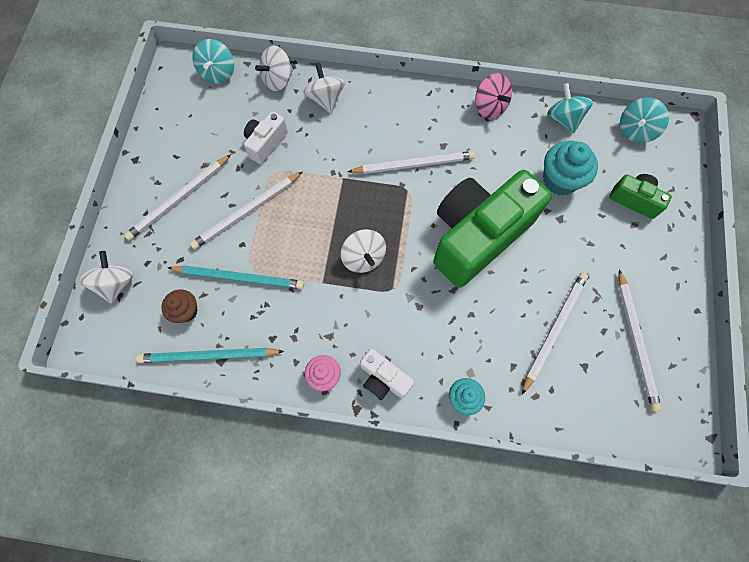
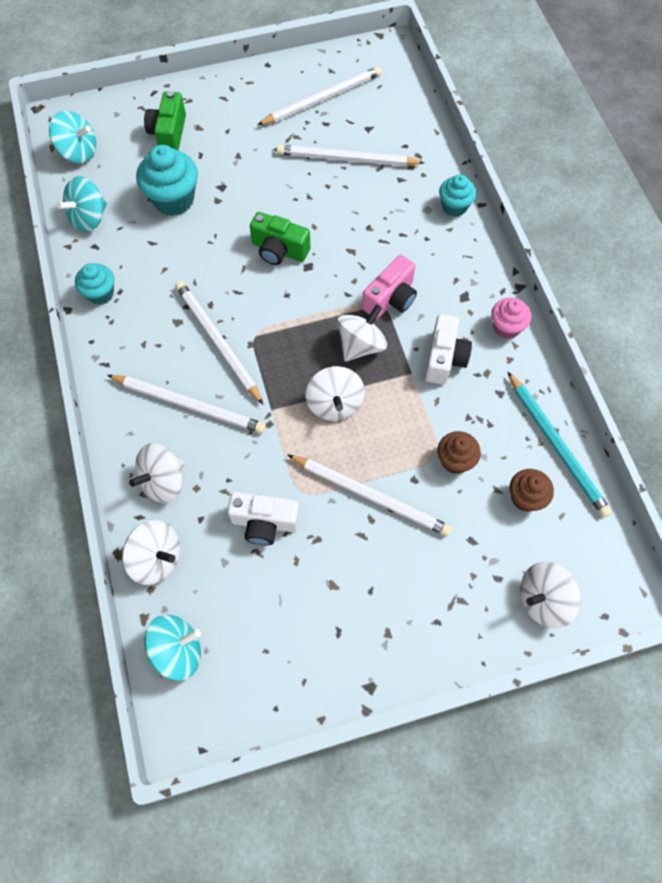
camera: 115 degrees left, 5 degrees down
white pencil [124,154,231,241] -> white pencil moved to [107,375,266,433]
turquoise pencil [168,265,304,289] -> brown cupcake [437,431,481,474]
white camera [360,348,414,400] -> white camera moved to [425,314,472,385]
green camera [433,170,552,288] -> green camera [250,212,311,265], size x0.44
pink spinning top [475,73,512,118] -> turquoise cupcake [75,263,114,305]
none -> white spinning top [306,366,365,421]
none -> pink camera [362,255,417,319]

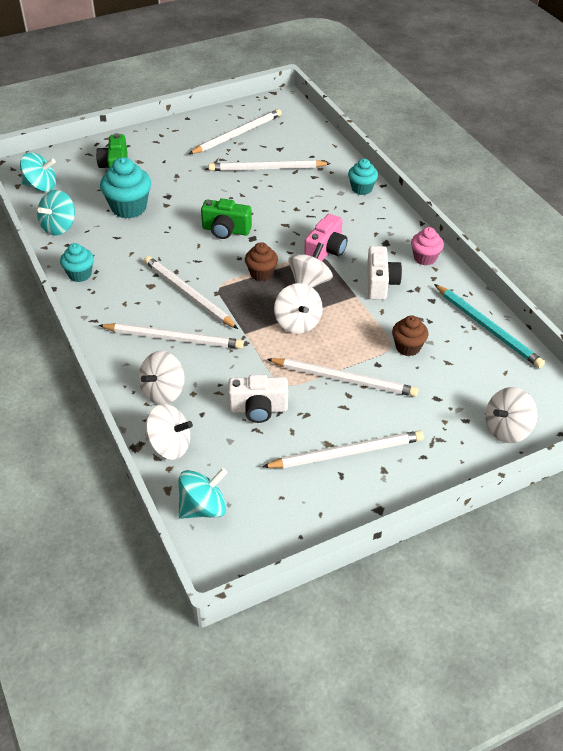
camera: 10 degrees left, 20 degrees down
brown cupcake [509,469,554,512] -> brown cupcake moved to [245,242,278,281]
none -> white pencil [262,430,424,468]

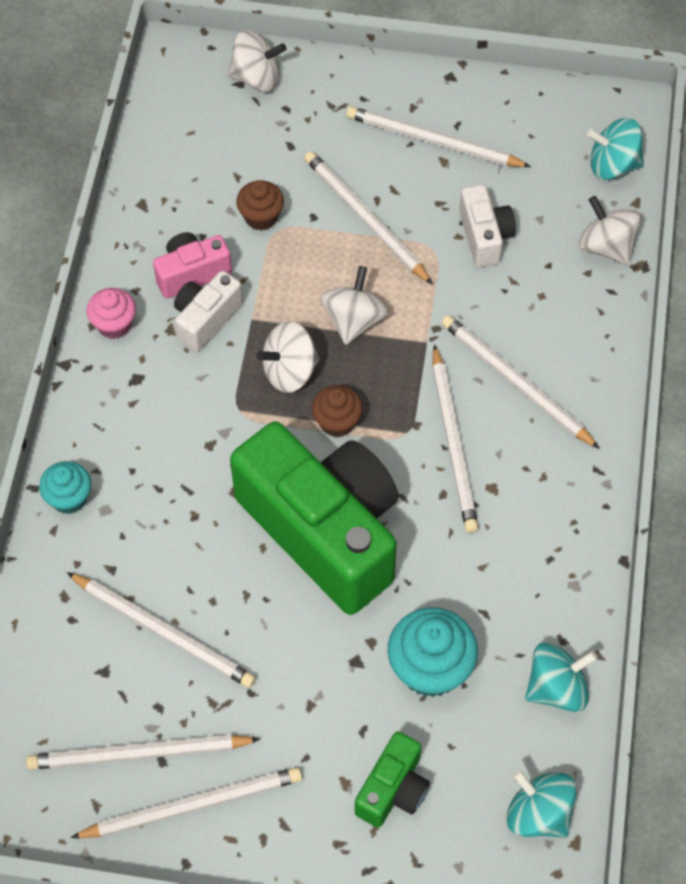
camera: 145 degrees left, 15 degrees up
turquoise cupcake [60,243,94,282] -> none
white spinning top [139,351,185,405] -> none
green camera [201,199,252,239] -> green camera [230,421,398,615], size x2.26
white camera [228,375,288,423] -> white camera turned 45 degrees clockwise [459,184,516,267]
pink camera [304,214,348,261] -> pink camera moved to [153,232,232,298]
turquoise pencil [434,284,545,368] -> none
none -> white pencil [70,767,302,838]

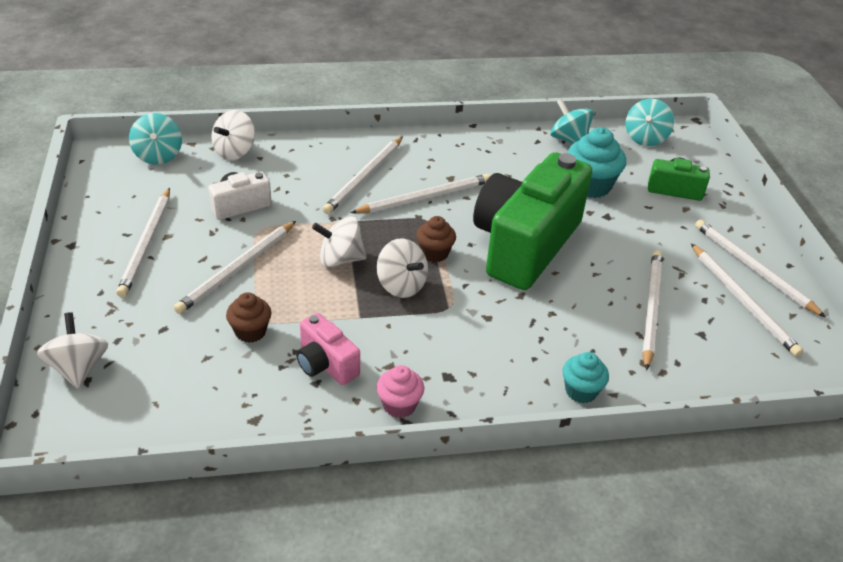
camera: 110 degrees left, 20 degrees down
white camera [174,271,243,352] -> none

